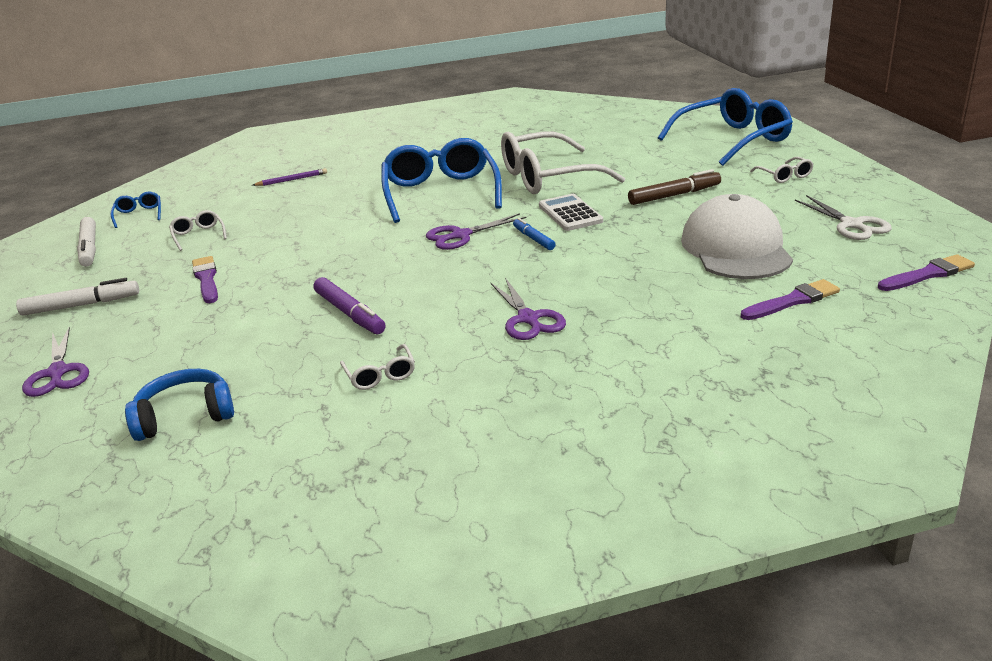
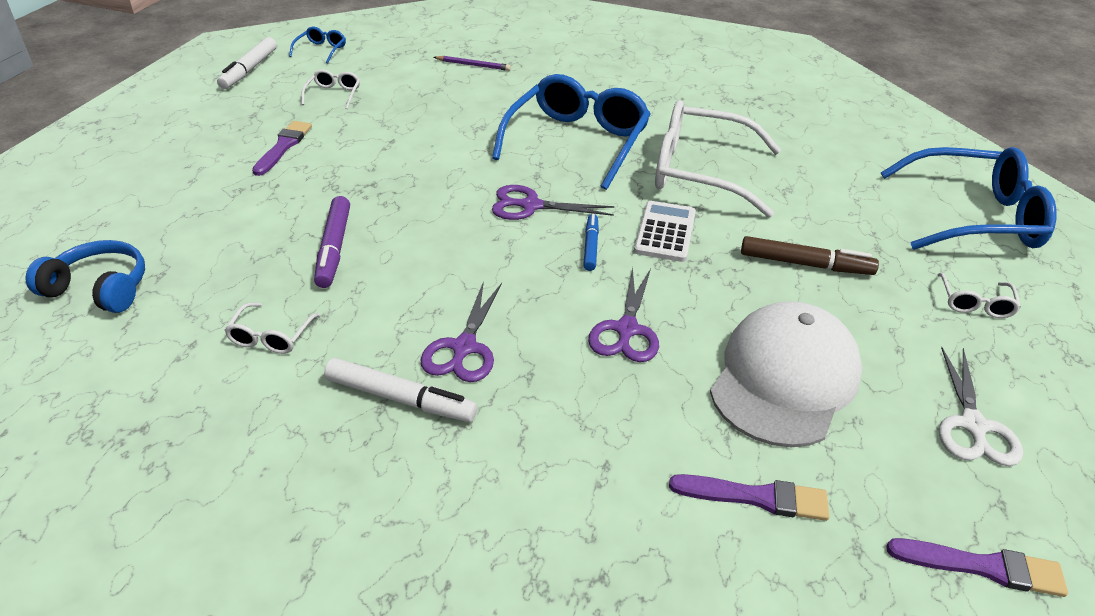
camera: 30 degrees right, 10 degrees up
white marker [16,278,139,316] -> white marker moved to [324,358,477,422]
purple scissors [22,327,89,397] -> purple scissors moved to [588,267,659,362]

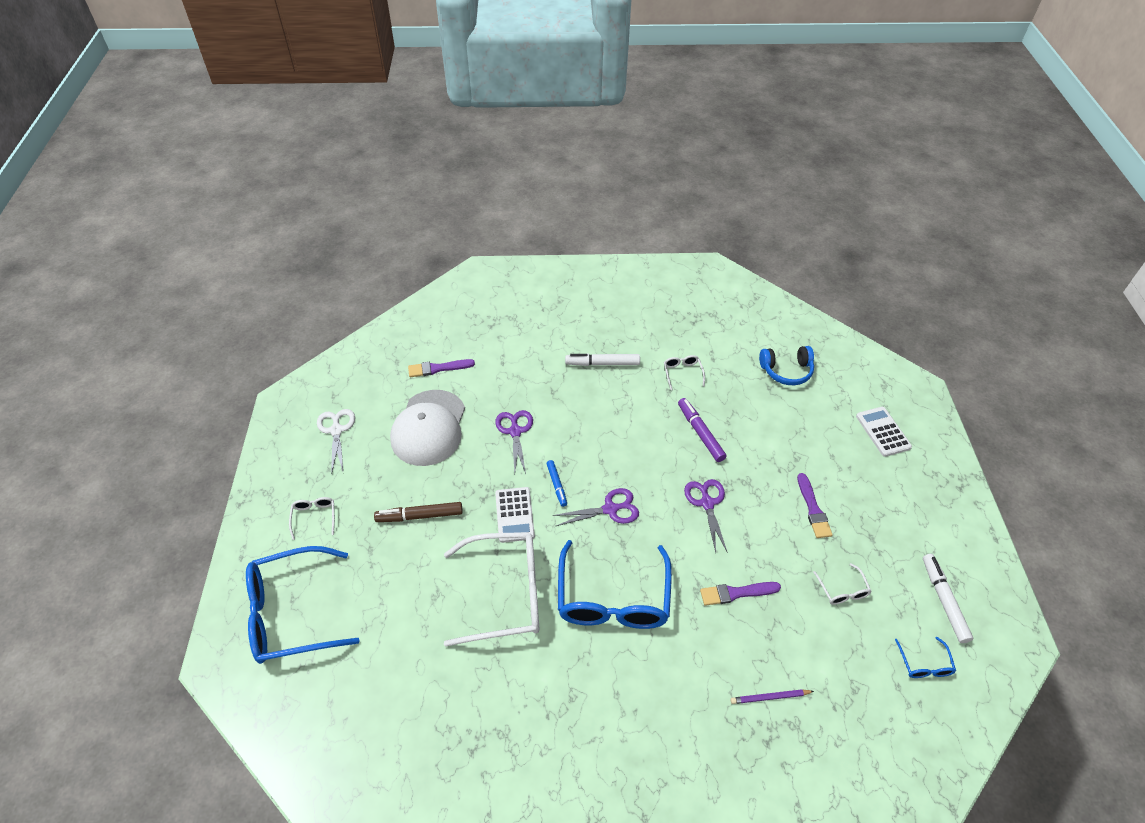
camera: 160 degrees right, 10 degrees up
purple scissors [420,281,502,382] -> purple scissors moved to [684,479,728,553]
purple brush [886,538,1068,597] -> purple brush moved to [700,582,781,606]
none -> white calculator [856,407,912,457]

